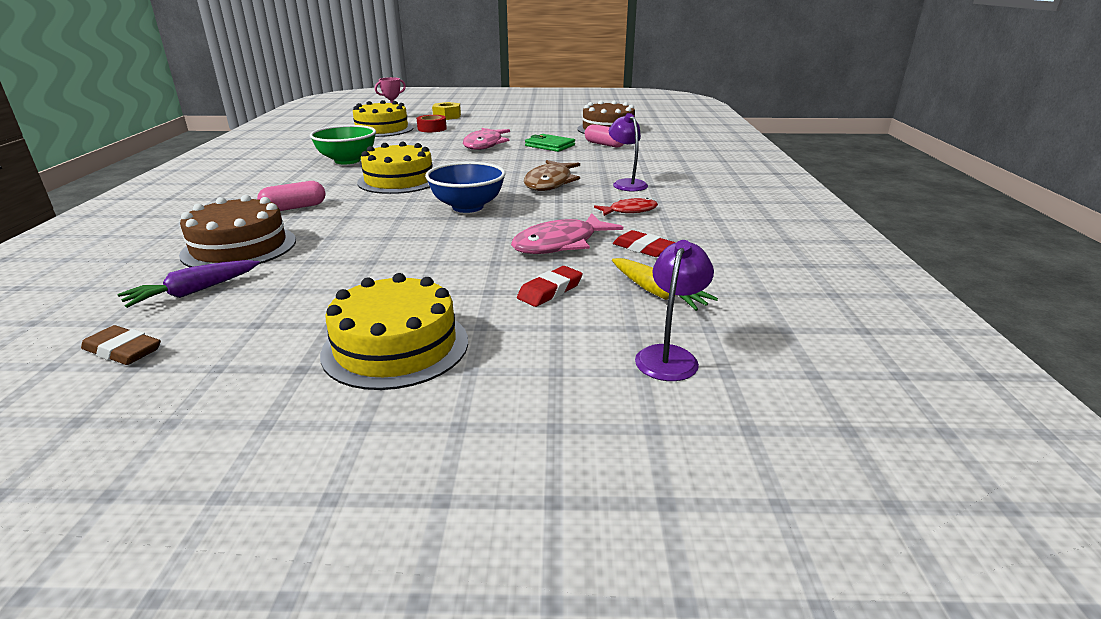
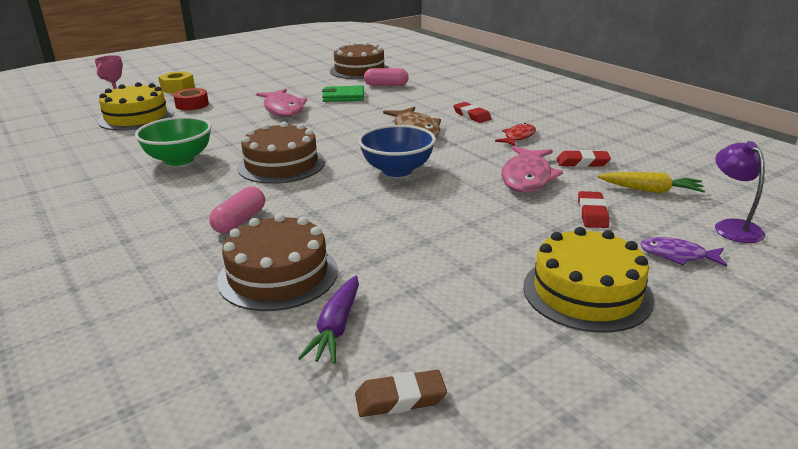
camera: 35 degrees left, 0 degrees up
yellow cake [357,141,433,194] -> brown cake [237,122,325,184]
purple lamp [609,113,648,191] -> red eraser [453,102,492,123]
none -> purple fish [640,237,727,267]

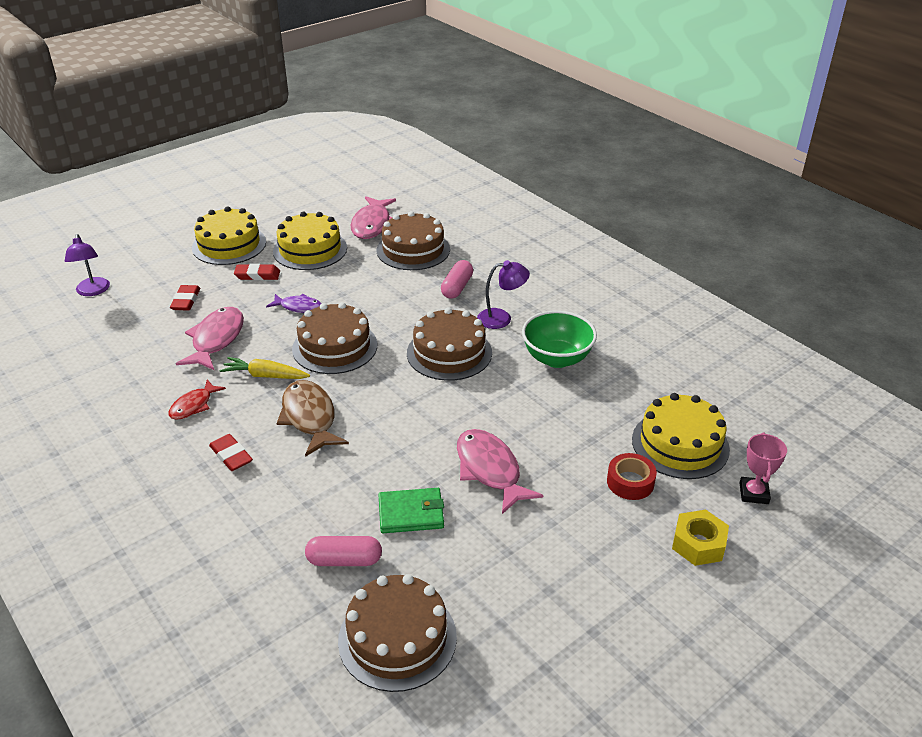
camera: 175 degrees right, 10 degrees up
purple carrot [298,275,359,364] -> pink fish [351,196,396,239]
brown eraser [355,370,447,417] -> none
blue bowl [358,125,436,177] -> brown cake [292,302,377,374]
red eraser [556,150,611,167] -> red eraser moved to [234,264,280,280]
yellow carrot [598,172,705,193] -> yellow carrot moved to [219,357,310,379]
purple fish [640,237,727,267] -> purple fish moved to [266,294,322,313]
none -> yellow cake [273,211,347,270]
none -> purple lamp [477,260,530,329]

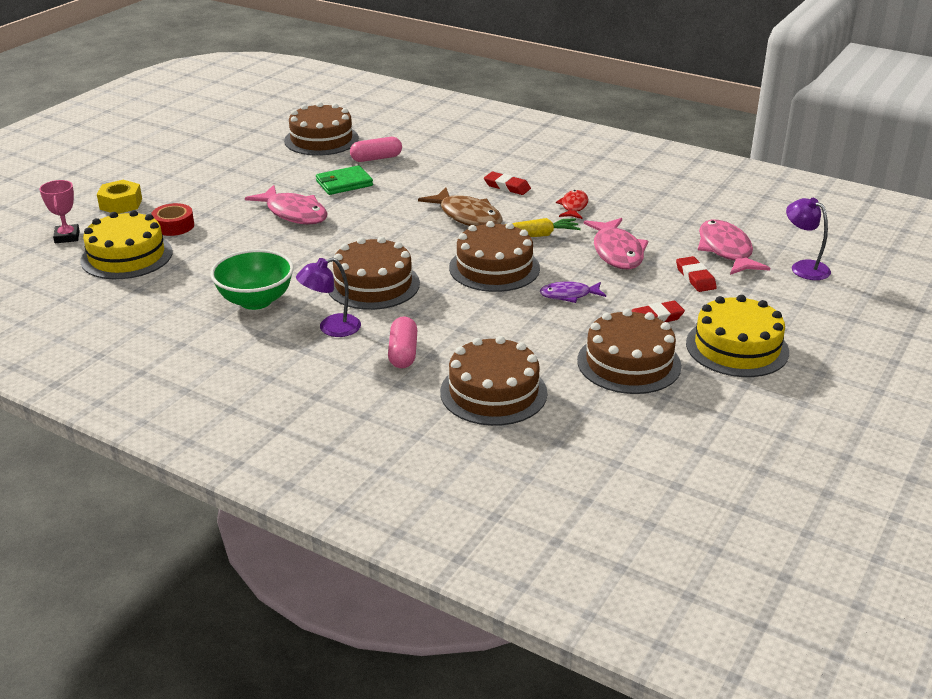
camera: 160 degrees right, 5 degrees down
yellow cake [273,211,347,270] -> brown cake [577,309,682,394]
pink fish [351,196,396,239] -> pink fish moved to [698,220,770,275]

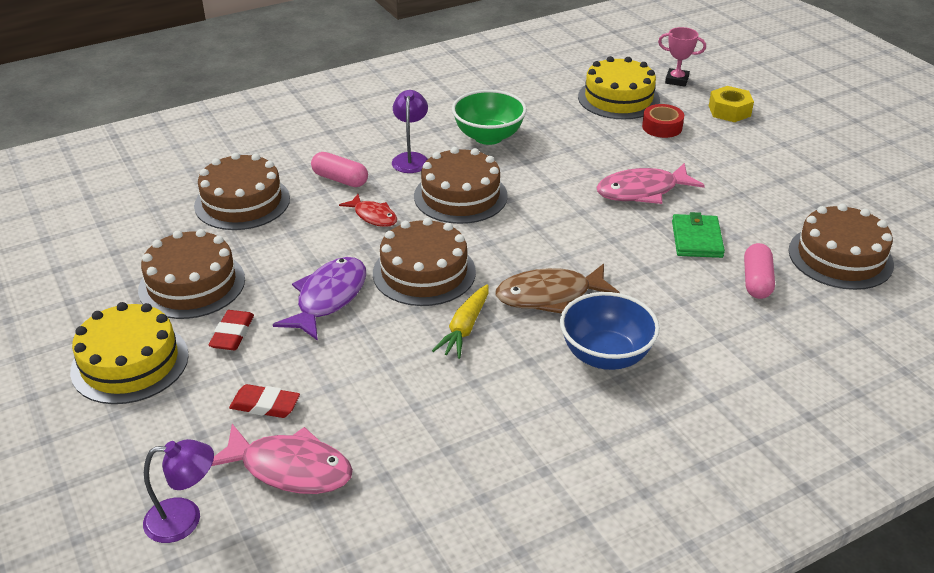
camera: 120 degrees right, 5 degrees up
red eraser [484,172,531,195] -> blue bowl [560,292,660,370]
purple fish [540,281,606,303] -> purple fish [273,257,366,341], size x1.67
red fish [556,190,588,219] -> red fish moved to [339,194,397,227]
pink fish [584,218,648,270] -> none

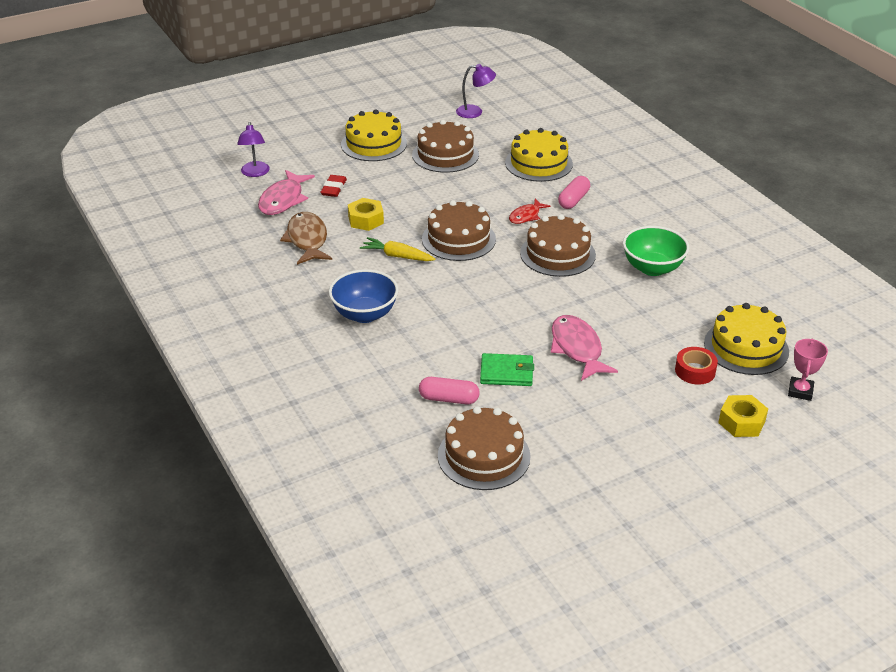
camera: 90 degrees right, 0 degrees up
brown cake [194,153,290,230] -> yellow cake [505,128,573,182]
red eraser [209,310,254,350] -> none
purple fish [273,257,366,341] -> none
purple lamp [392,90,428,173] -> purple lamp moved to [456,64,496,118]
brown fish [496,263,620,314] -> brown fish moved to [280,212,332,265]
none -> yellow nut [348,198,384,231]

